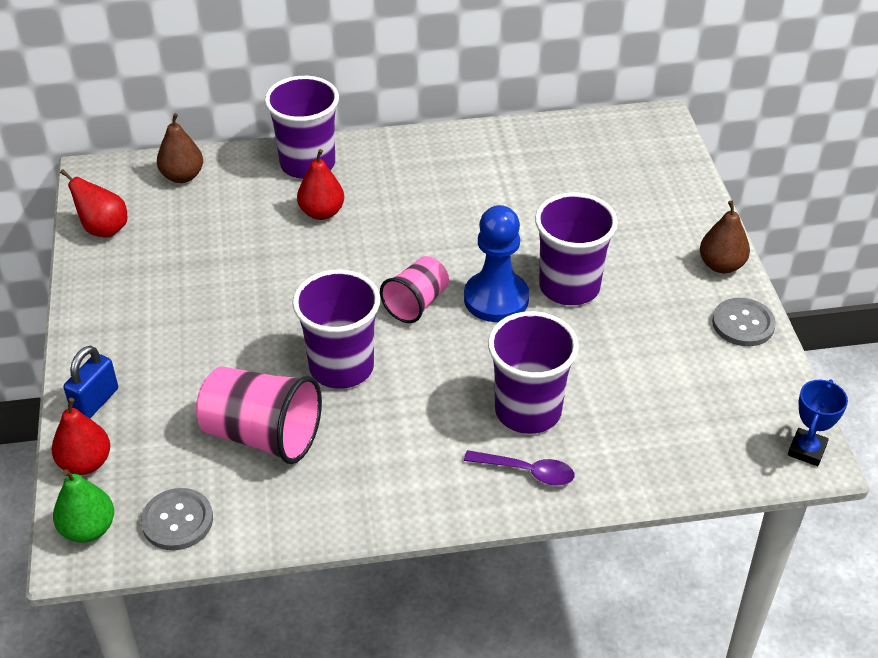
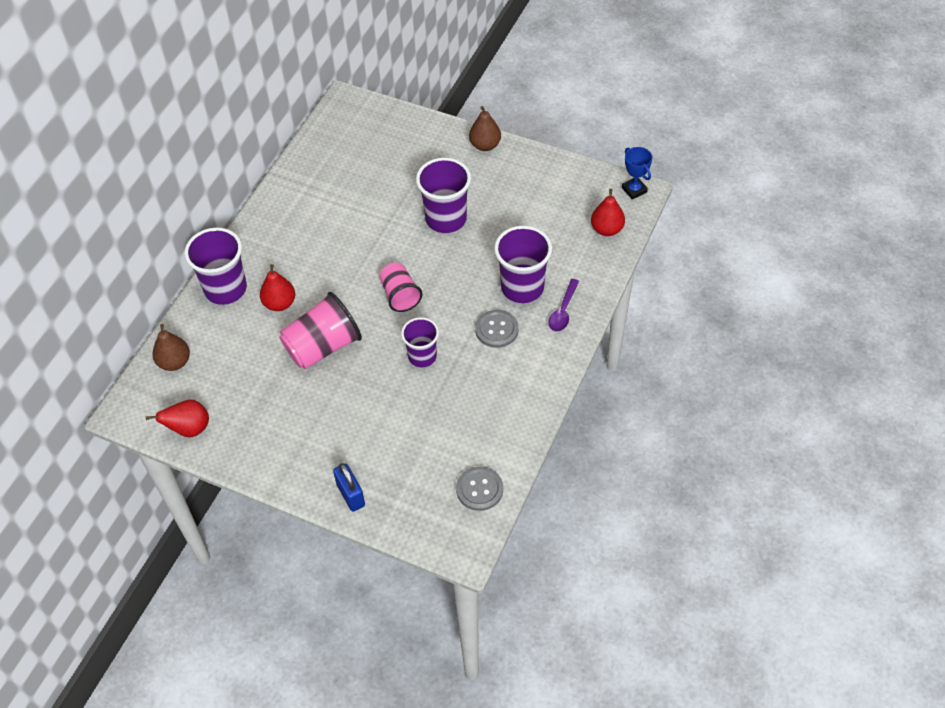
camera: 55 degrees left, 10 degrees up
red pear [52,398,110,475] -> red pear moved to [591,189,625,236]
green pear [53,469,114,543] -> none
pink cup [196,366,322,464] -> pink cup moved to [279,292,362,369]
purple cup [292,270,380,389] -> purple cup [401,317,439,367], size x0.64
blue pawn [464,205,529,322] -> none
purple spoon [464,450,574,486] -> purple spoon turned 150 degrees clockwise [548,279,579,332]
grey button [712,298,776,346] -> grey button moved to [475,310,518,348]

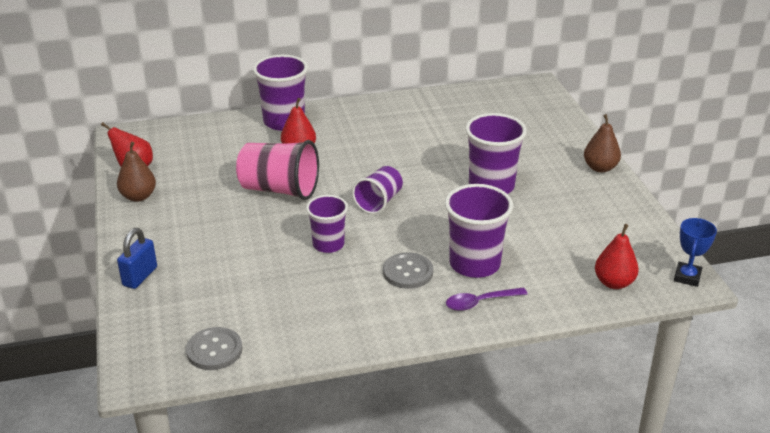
camera: 50 degrees right, 20 degrees down
brown pear [152,324,190,371] -> brown pear moved to [117,142,156,202]
pink cup [379,263,423,312] -> purple cup [352,166,403,214]

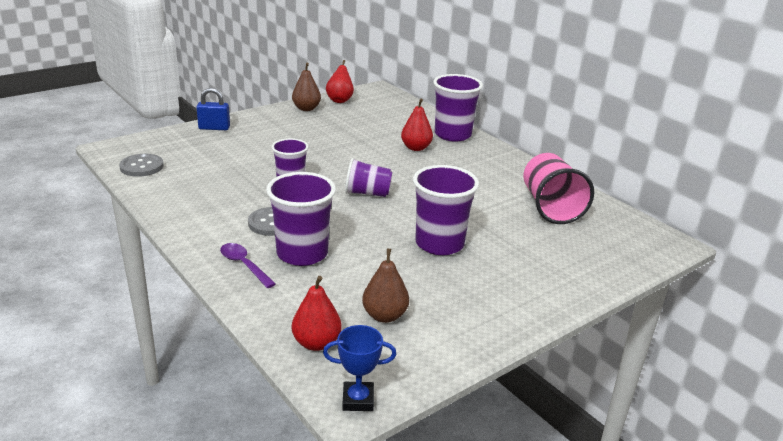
camera: 65 degrees right, 5 degrees down
pink cup [236,140,319,200] -> pink cup moved to [523,153,594,224]
brown pear [584,114,621,173] -> brown pear moved to [362,249,409,323]

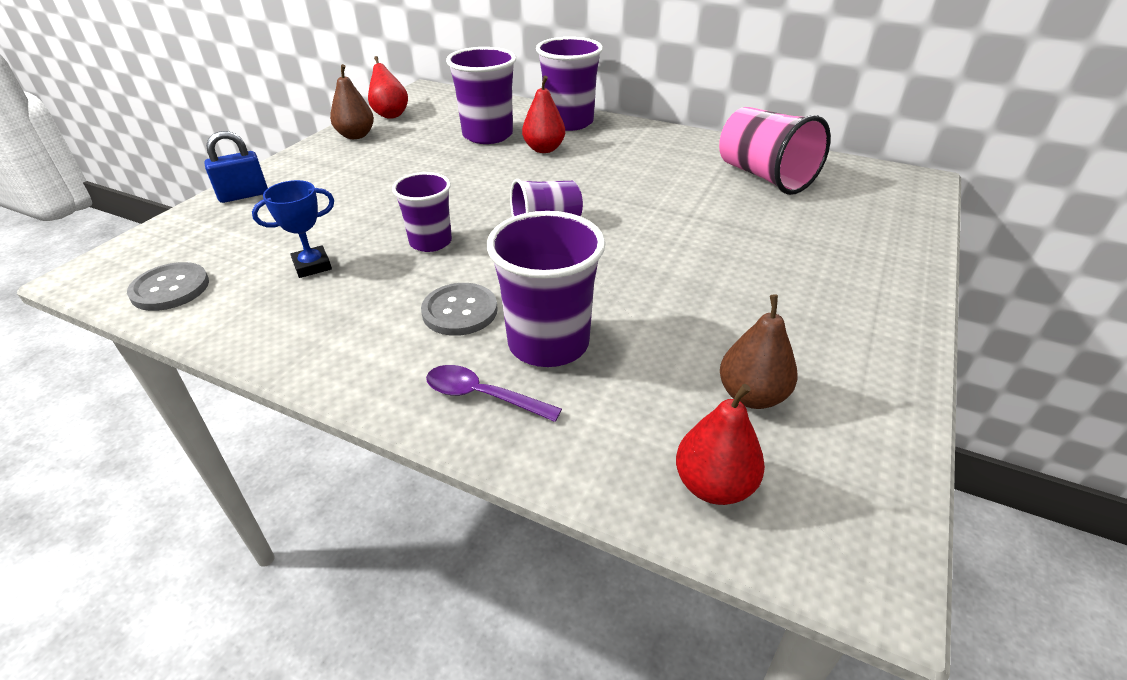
camera: 25 degrees left, 10 degrees up
blue trophy [323,325,396,411] -> blue trophy moved to [252,180,334,278]
purple cup [413,165,479,255] -> purple cup moved to [446,47,516,144]

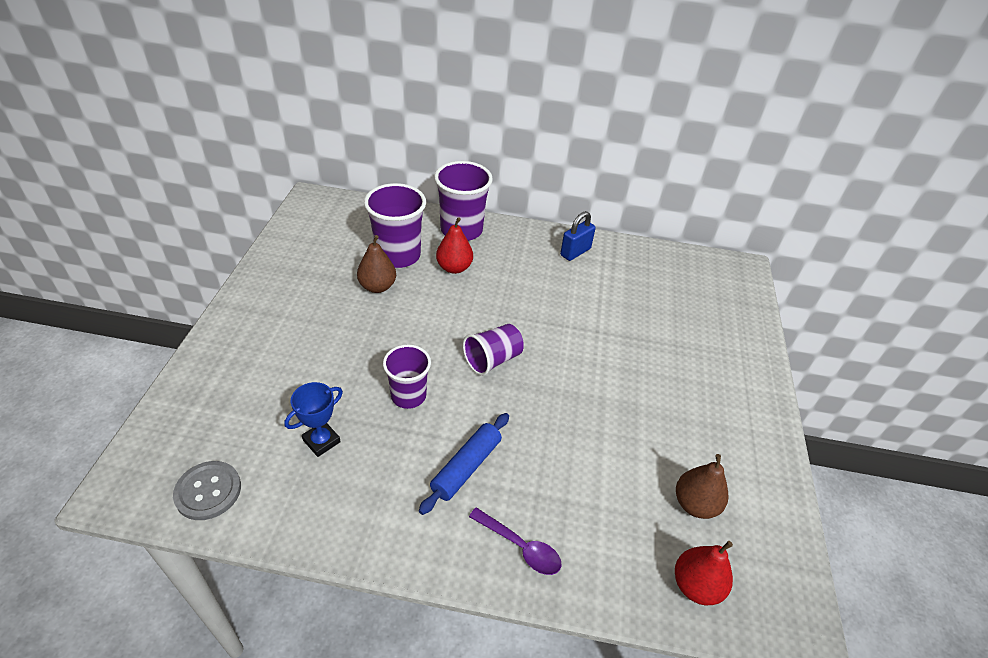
camera: 20 degrees left, 5 degrees up
blue padlock [204,131,268,203] -> blue padlock moved to [560,211,596,261]
brown pear [330,64,374,139] -> brown pear moved to [357,235,396,293]
red pear [368,56,408,119] -> none
grey button [421,283,498,336] -> blue rolling pin [419,413,509,515]
purple spoon [426,365,562,422] -> purple spoon turned 150 degrees counterclockwise [469,507,562,575]
purple cup [487,211,606,367] -> none
pink cup [719,107,831,195] -> none

